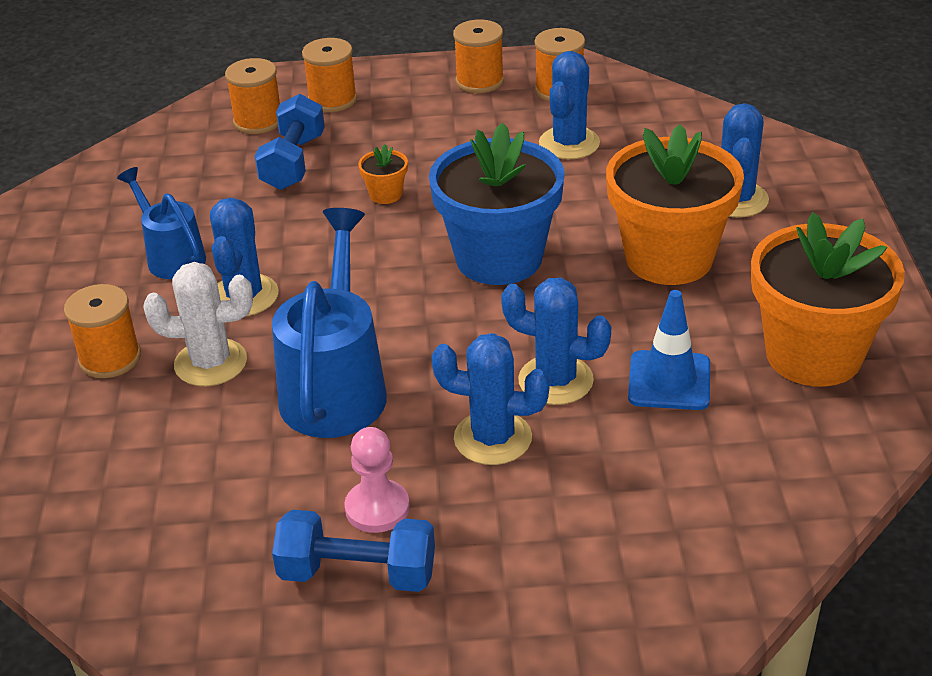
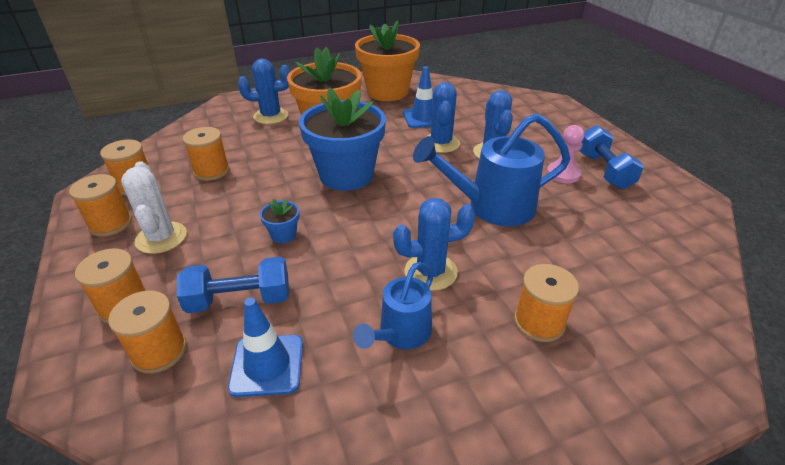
camera: 110 degrees left, 0 degrees up
white cactus [143,262,253,386] -> white cactus moved to [121,161,187,254]
orange flower pot [358,144,408,204] -> blue flower pot [260,199,299,243]
blue cactus [539,51,600,159] -> orange spool [183,127,230,181]
none -> blue traffic cone [228,298,303,397]

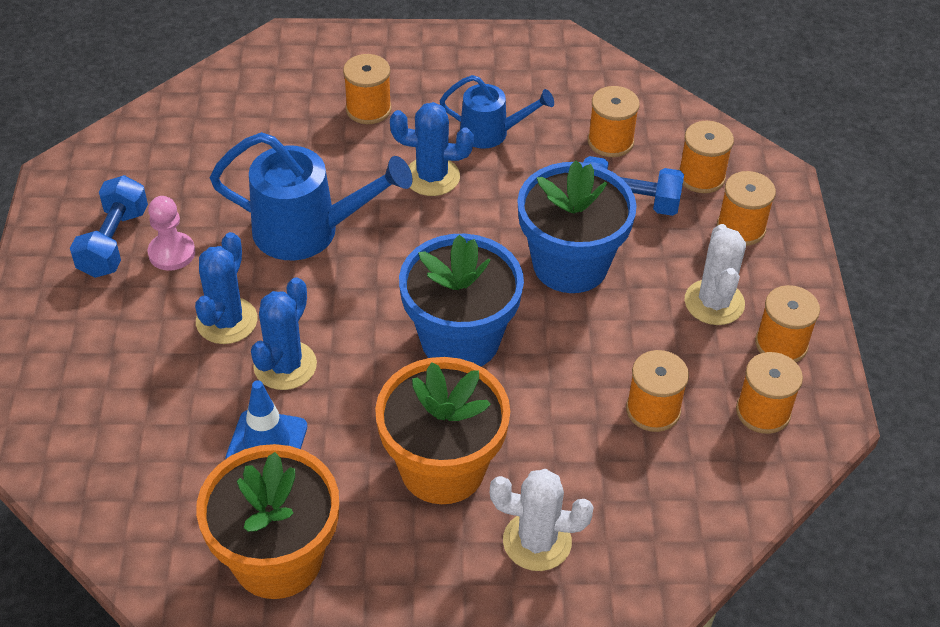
camera: 160 degrees left, 10 degrees up
blue traffic cone [228,298,303,397] -> orange spool [588,86,640,157]
blue cactus [238,58,291,124] -> white cactus [490,469,594,571]
blue flower pot [260,199,299,243] -> blue flower pot [517,160,637,293], size x2.49
blue watering can [353,262,434,349] -> blue watering can turned 45 degrees clockwise [440,75,554,149]

